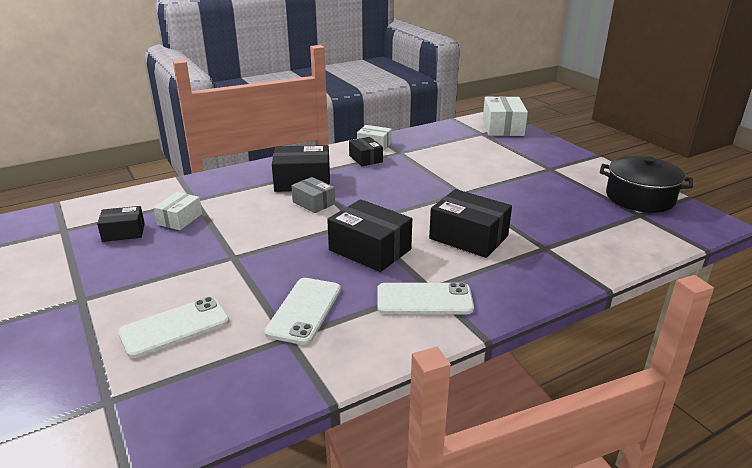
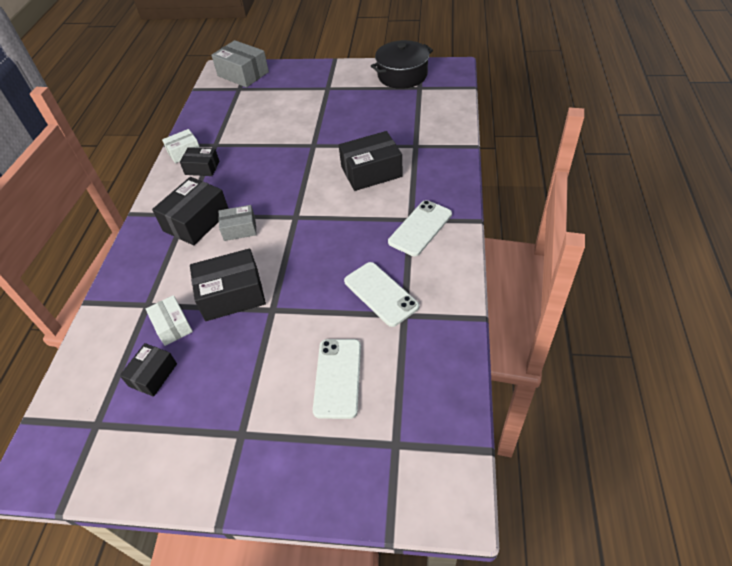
camera: 50 degrees left, 20 degrees up
black box [327,199,412,272] -> black box moved to [190,248,266,321]
white box [483,96,528,136] -> grey box [211,40,269,88]

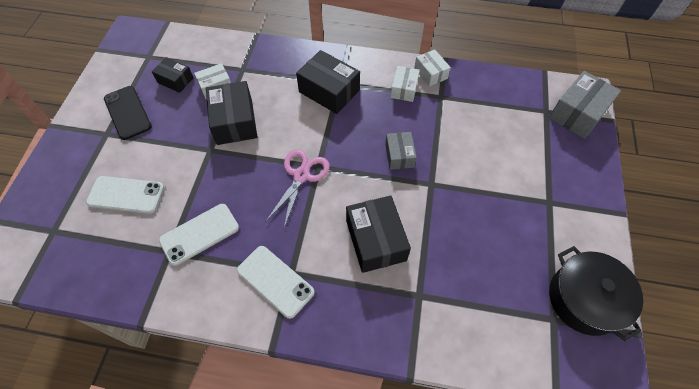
camera: 90 degrees right, 10 degrees up
black box [180,147,220,176] -> white box [391,66,420,102]
grey box [219,205,257,241] -> grey box moved to [385,132,417,170]
none -> black phone [104,86,152,140]
none -> pink scissors [265,149,330,228]

